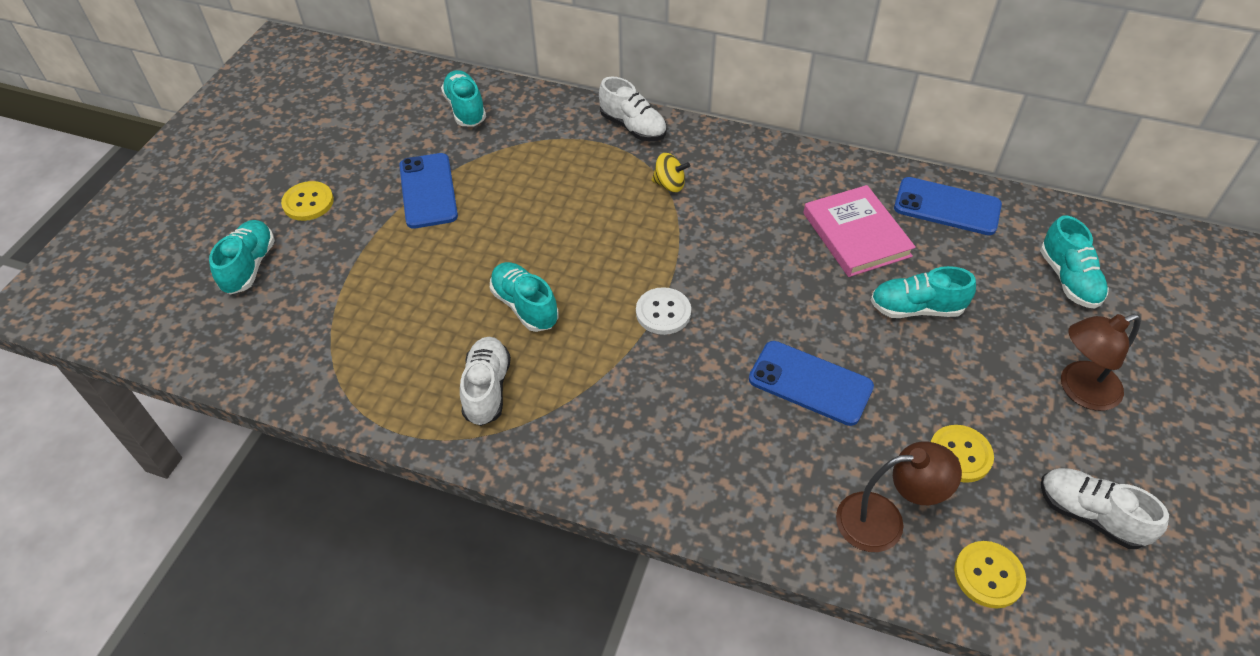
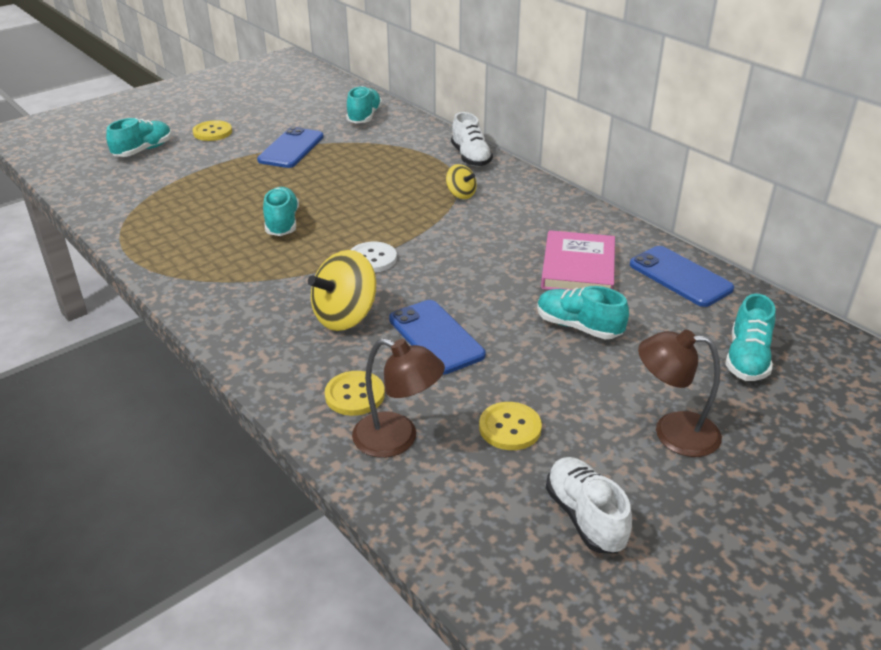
camera: 30 degrees right, 15 degrees down
white shoe [460,337,511,426] -> none
yellow button [954,541,1026,608] -> yellow button moved to [325,371,385,416]
none -> yellow spinning top [308,250,376,331]

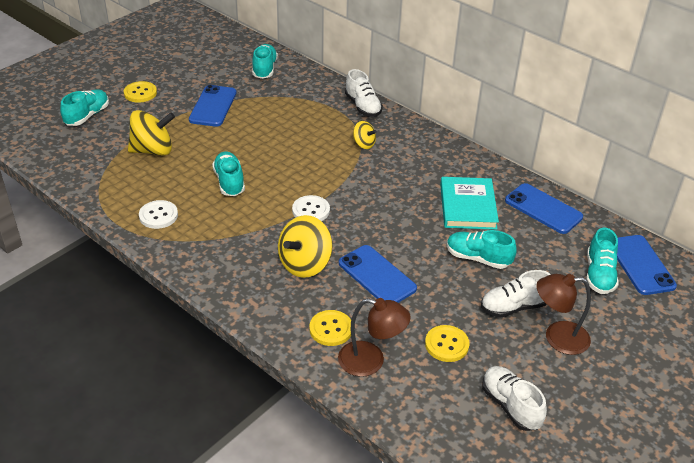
camera: 10 degrees left, 5 degrees up
pink book [541,230,615,290] -> turquoise book [440,177,499,230]
none -> yellow spinning top [128,110,175,156]
none -> white button [139,200,178,229]
none -> white shoe [481,270,551,317]
none -> blue phone [617,235,677,295]

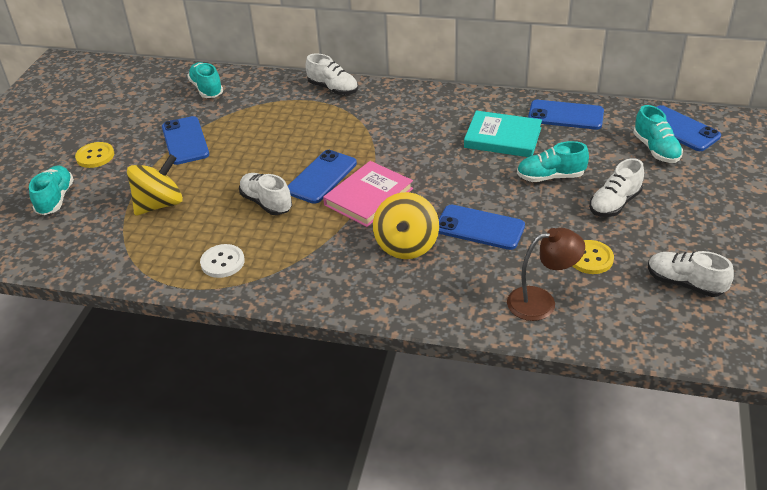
camera: 25 degrees left, 0 degrees up
turquoise shoe [212,152,245,196] -> white shoe [239,173,292,215]
white button [292,195,330,221] -> pink book [323,161,413,227]
yellow button [309,310,351,346] -> none
yellow spinning top [353,121,377,149] -> none
turquoise book [440,177,499,230] -> turquoise book turned 45 degrees counterclockwise [464,111,542,157]
brown lamp [536,274,591,355] -> none
none -> blue phone [288,150,357,204]

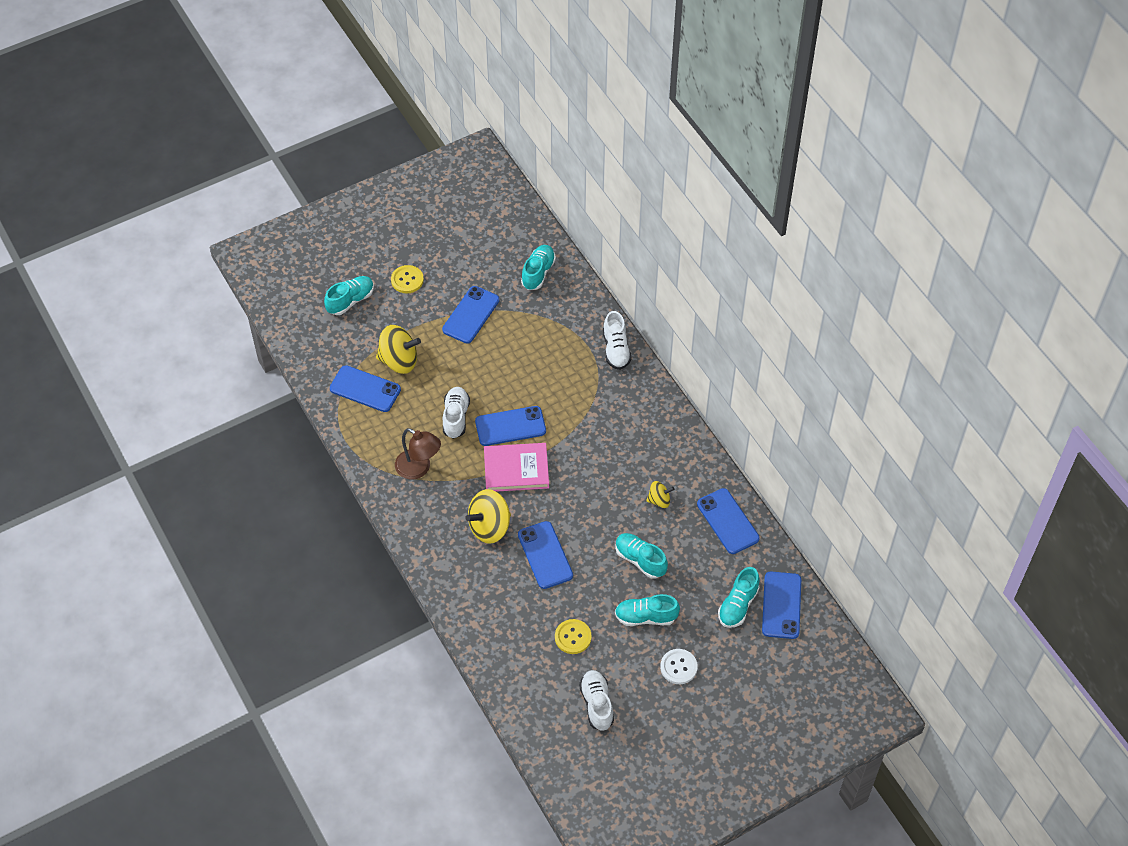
camera: 45 degrees right, 15 degrees up
white button [200,244,245,278] -> white button moved to [660,649,698,684]
turquoise book [464,111,542,157] -> yellow spinning top [646,481,674,508]
brown lamp [507,228,585,321] -> brown lamp moved to [395,428,441,480]
white shoe [589,158,644,217] -> turquoise shoe [615,594,680,626]
none -> blue phone [330,365,401,412]

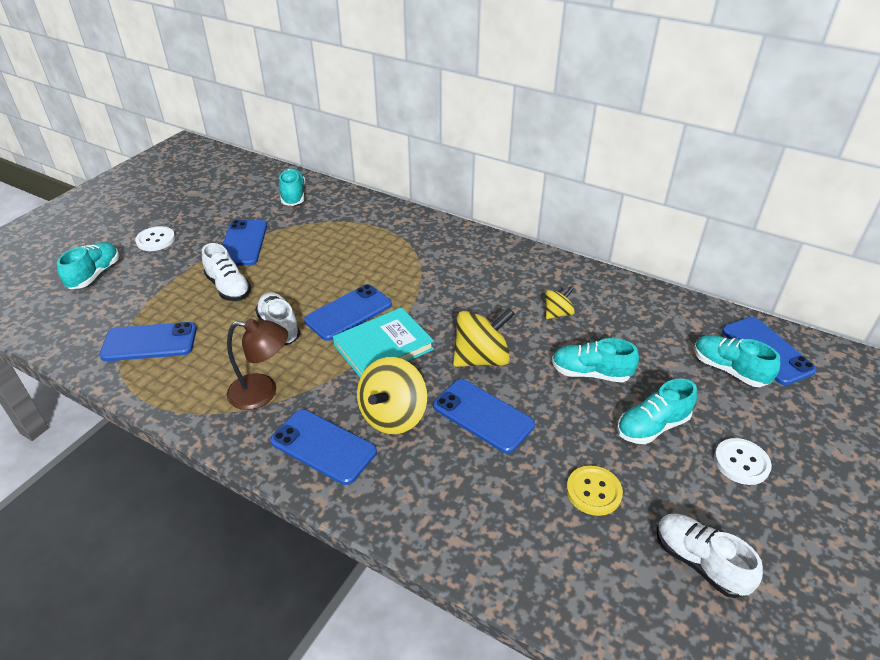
camera: 30 degrees left, 15 degrees down
yellow spinning top [376,325,421,374] -> yellow spinning top moved to [453,308,515,367]
yellow button [391,265,424,293] -> white button [135,226,175,251]
pink book [484,443,549,492] -> turquoise book [333,307,434,378]
white shoe [603,311,631,370] -> white shoe moved to [202,243,251,301]
blue phone [697,488,760,554] -> blue phone moved to [270,409,377,485]
turquoise shoe [718,567,760,628] -> turquoise shoe turned 135 degrees clockwise [694,335,780,387]

